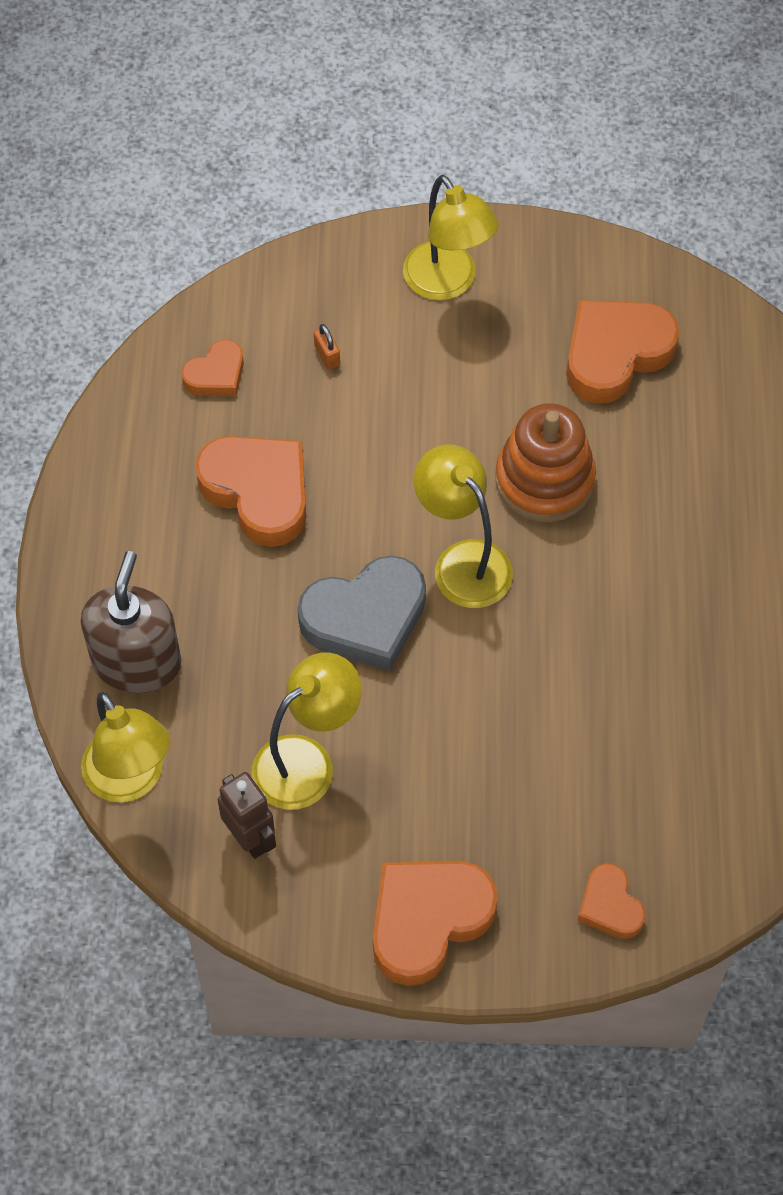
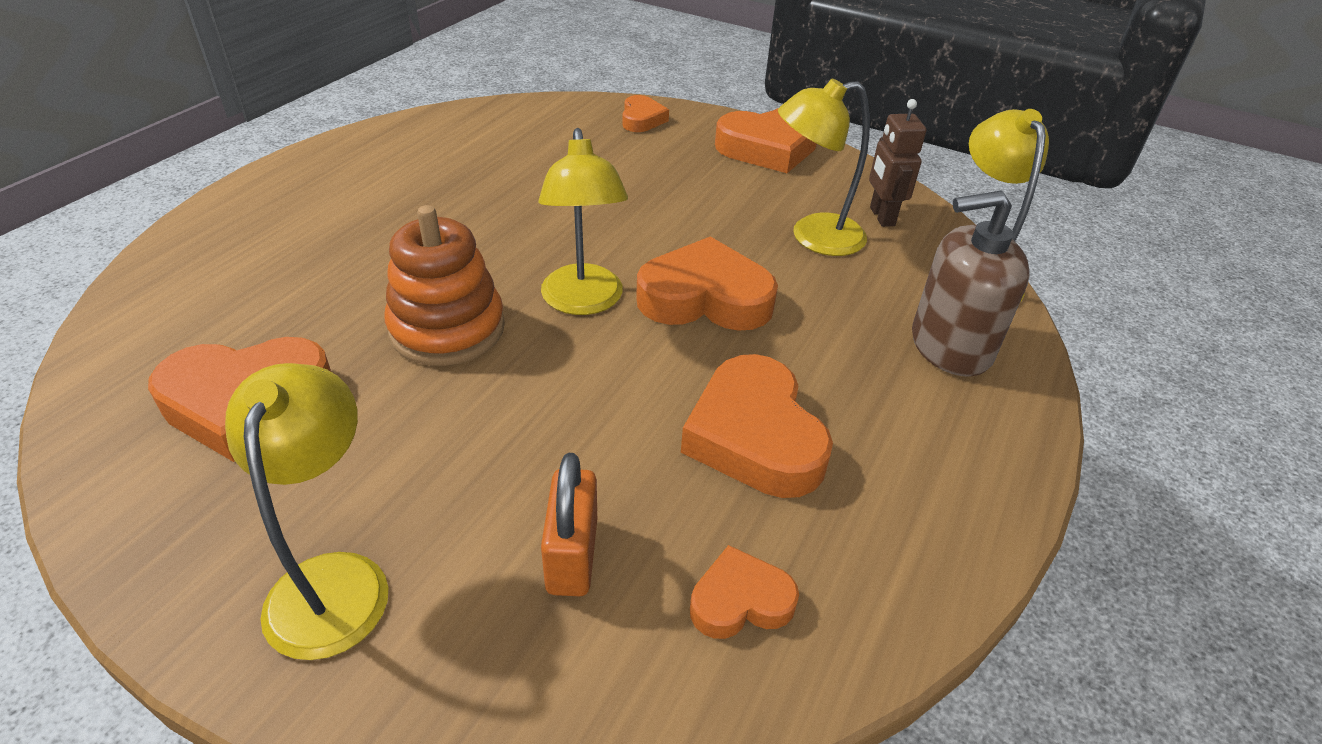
camera: 155 degrees left, 20 degrees down
brown soap dispenser [81,551,181,693] -> brown soap dispenser turned 45 degrees clockwise [912,190,1030,377]
grey heart [297,556,426,671] -> orange heart [636,236,778,331]
orange padlock [314,324,340,369] -> orange padlock [541,453,597,596], size x1.88

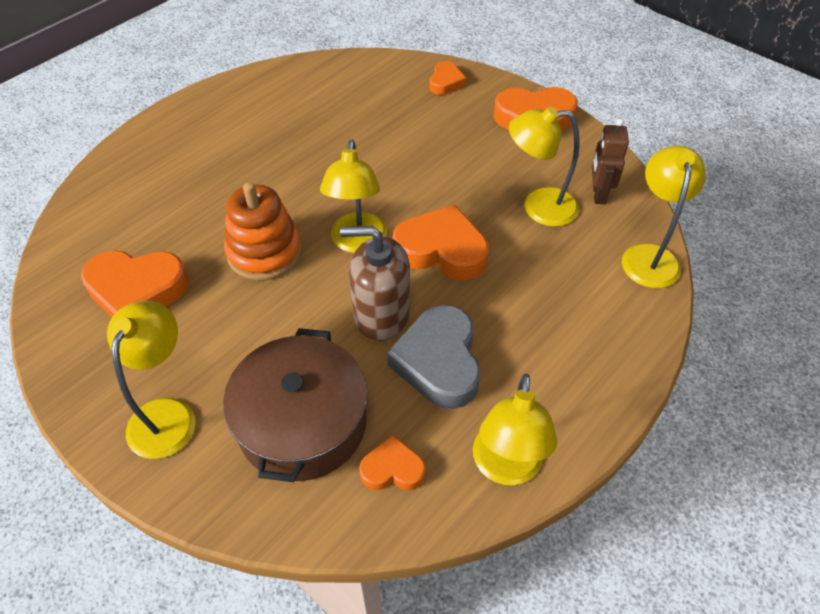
camera: 15 degrees right, 10 degrees up
orange padlock [541,453,597,596] -> brown pot [223,328,367,482]
orange heart [681,354,833,498] -> grey heart [387,305,481,409]
brown soap dispenser [912,190,1030,377] -> brown soap dispenser moved to [340,226,410,341]
none -> yellow lamp [473,374,557,485]

